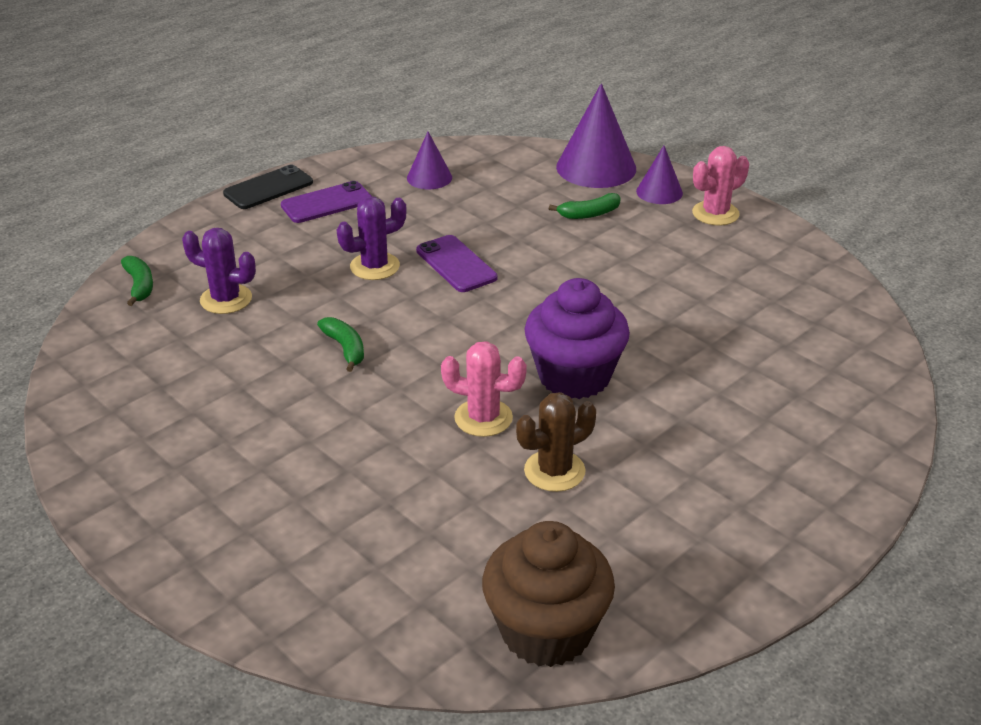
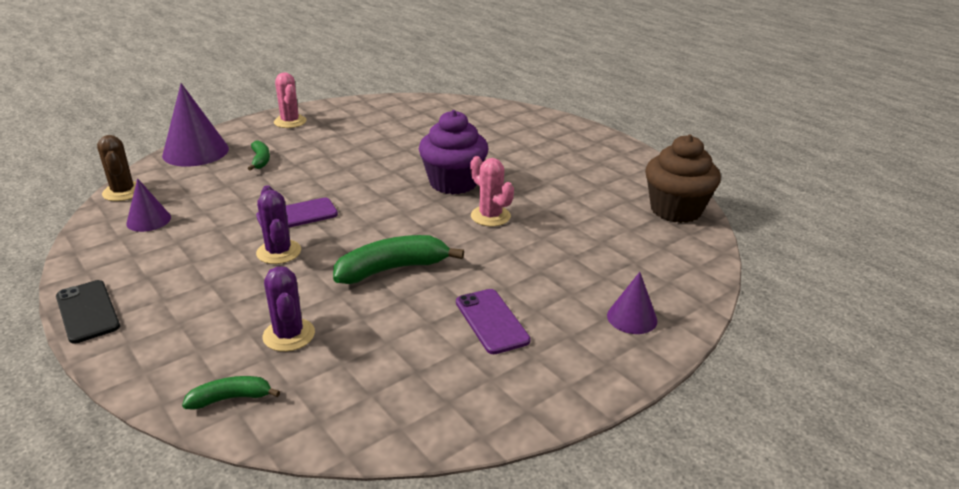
camera: 85 degrees left, 5 degrees down
purple cactus [182,228,256,314] -> purple cactus turned 45 degrees counterclockwise [263,266,315,352]
purple phone [281,181,371,223] -> purple phone moved to [456,289,531,354]
green banana [317,317,364,372] -> green banana [333,235,464,284], size x1.81
pink cactus [441,341,527,437] -> pink cactus turned 60 degrees counterclockwise [470,156,514,226]
brown cactus [516,392,596,492] -> brown cactus moved to [97,135,136,201]
purple cone [636,146,683,204] -> purple cone moved to [607,272,657,334]

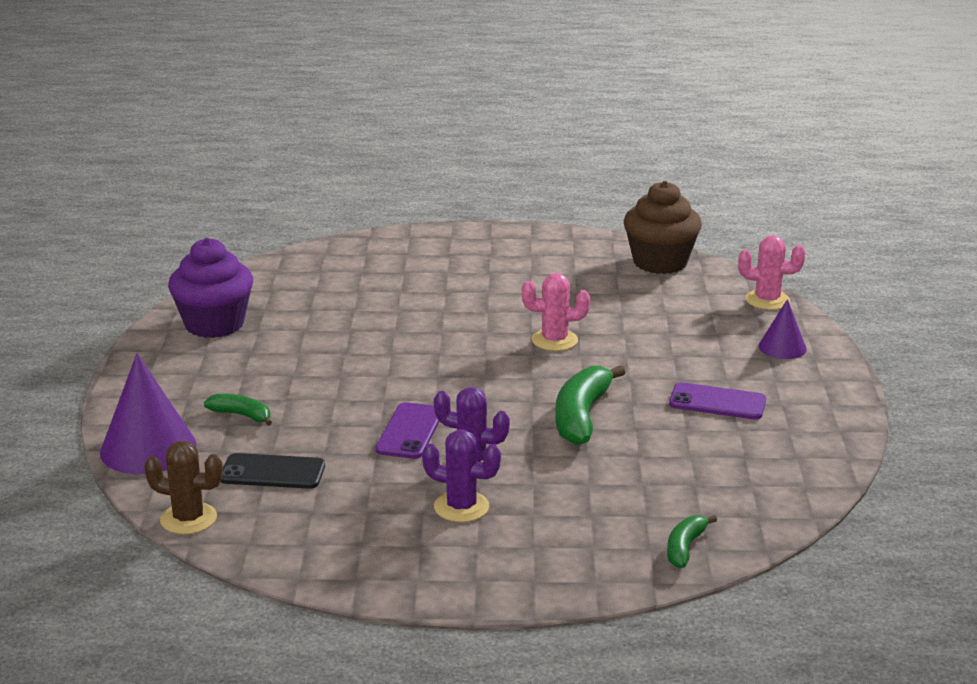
camera: 50 degrees left, 5 degrees down
black phone [56,280,120,344] -> black phone moved to [221,453,325,489]
purple cone [126,178,171,232] -> none
purple cactus [263,266,315,352] -> purple cactus moved to [422,430,501,522]
pink cactus [274,72,307,128] -> pink cactus moved to [738,235,805,310]
purple cupcake [419,110,488,194] -> purple cupcake moved to [168,238,253,338]

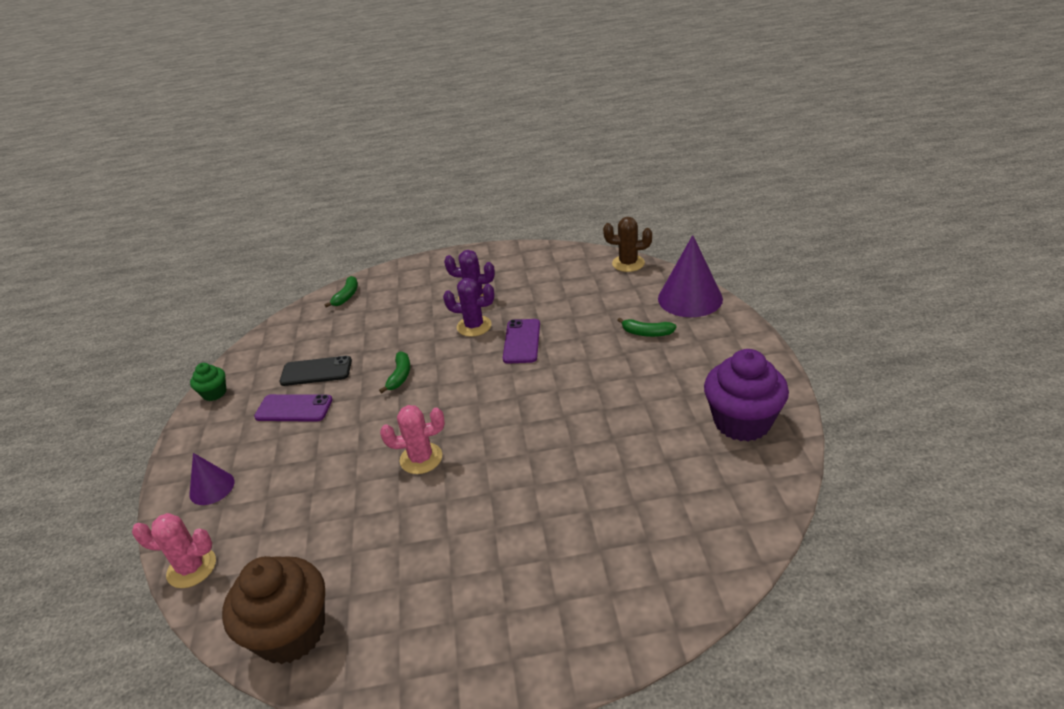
camera: 175 degrees right, 10 degrees up
black phone [221,453,325,489] -> black phone moved to [280,356,352,386]
green banana [555,365,626,445] -> green banana [379,351,410,393], size x0.55
none -> green cupcake [190,363,226,401]

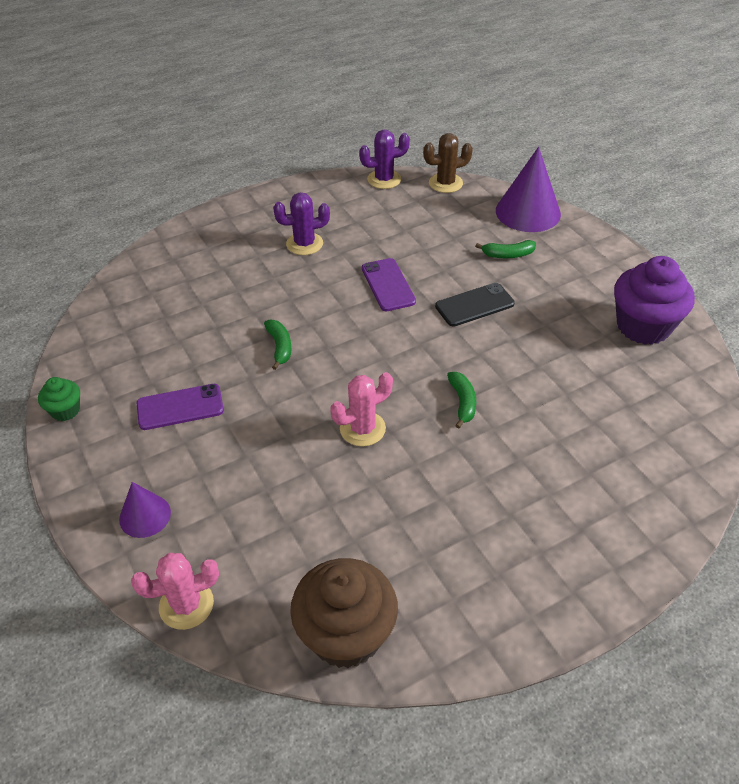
camera: 25 degrees left, 10 degrees up
black phone [280,356,352,386] -> black phone moved to [435,283,515,327]
green banana [324,276,358,308] -> green banana moved to [447,372,476,429]
purple cactus [443,278,495,337] -> purple cactus moved to [359,130,410,189]

